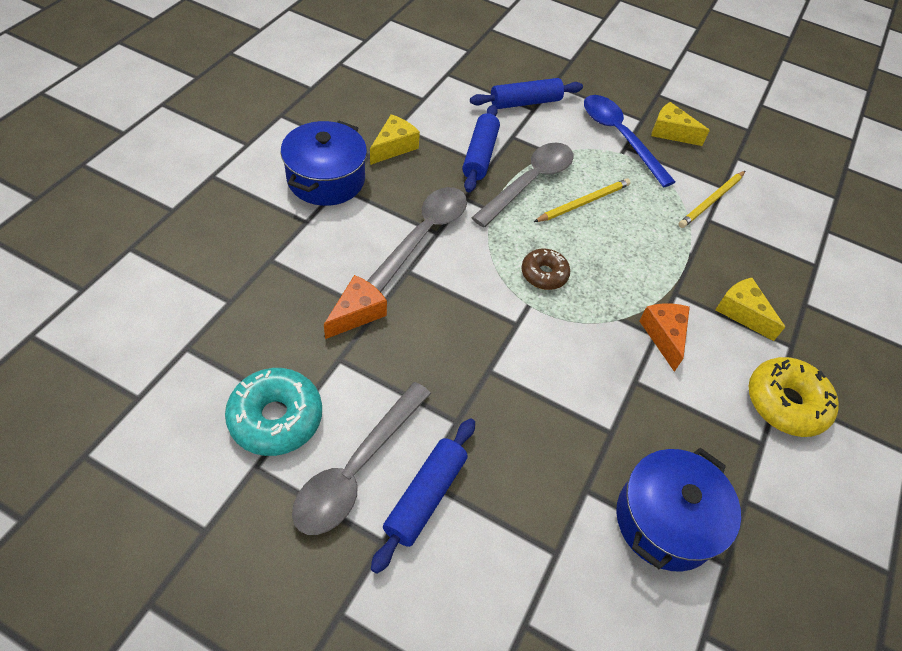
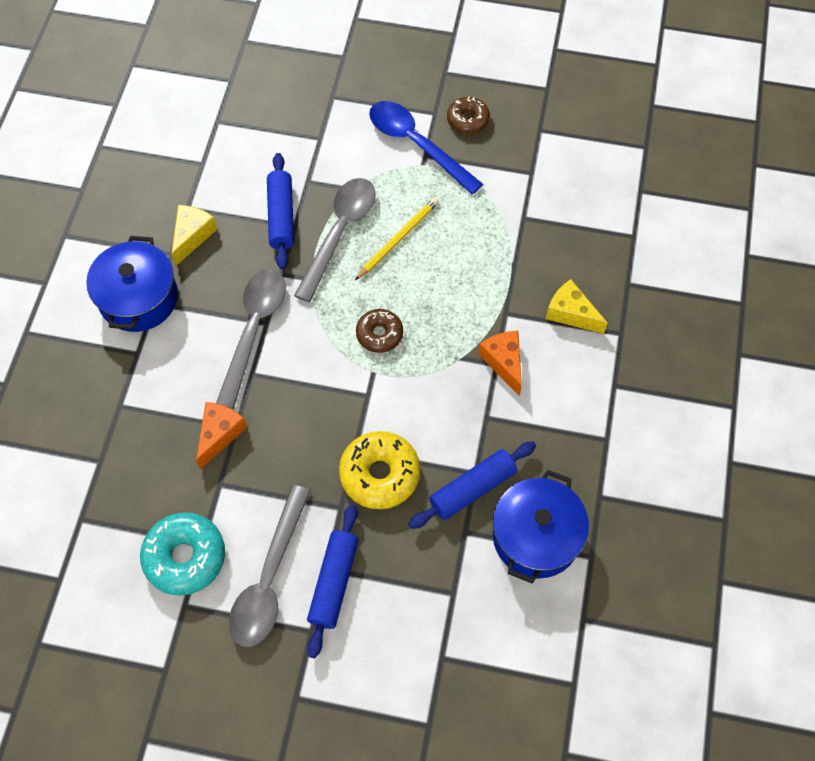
camera: 10 degrees left, 10 degrees up
blue rolling pin [470,78,583,109] -> blue rolling pin moved to [409,441,536,529]
yellow cheese [651,102,710,146] -> brown donut [447,97,490,134]
yellow pencil [678,171,745,228] -> none
yellow donut [748,357,839,437] -> yellow donut moved to [339,431,420,509]

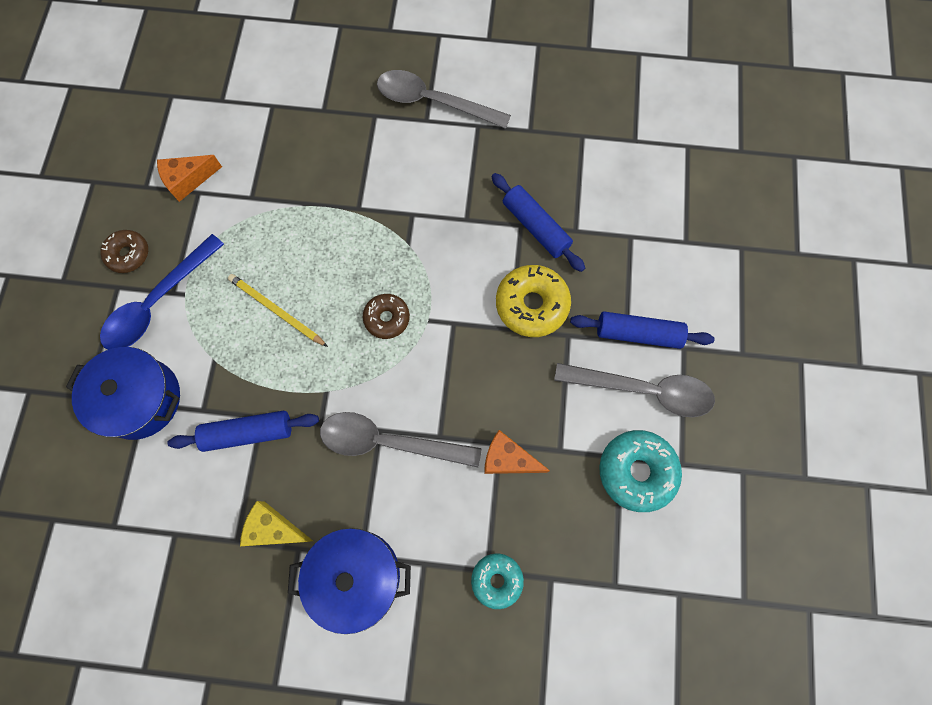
camera: 95 degrees left, 10 degrees up
grey spoon [294,178,376,302] -> grey spoon moved to [377,70,511,129]
orange cheese [478,331,522,396] -> orange cheese moved to [157,155,222,202]
blue pot [493,470,589,584] -> blue pot moved to [66,347,180,440]
yellow cheese [546,279,608,334] -> none
none -> turquoise donut [471,553,524,609]

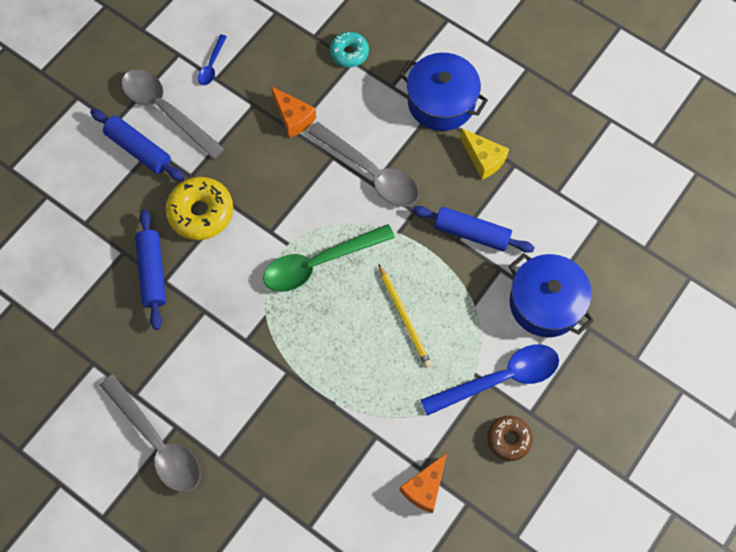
camera: 150 degrees left, 5 degrees down
orange cheese [157,155,222,202] -> orange cheese turned 120 degrees clockwise [399,453,447,513]
brown donut [363,294,410,339] -> green spoon [263,224,395,292]
turquoise donut [599,430,682,512] -> blue spoon [198,34,227,85]

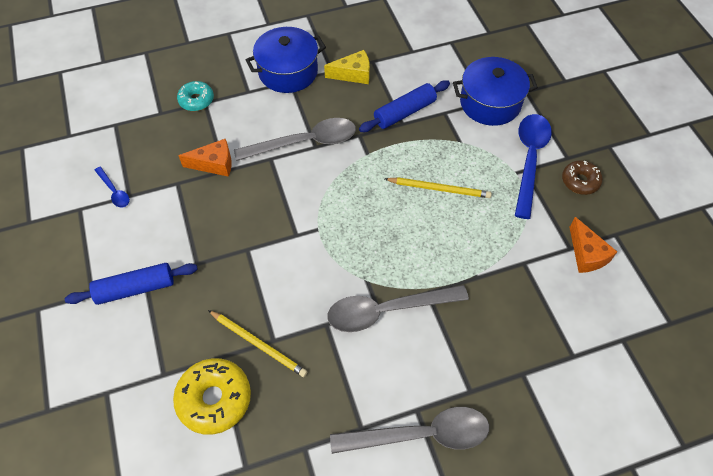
camera: 55 degrees left, 10 degrees down
grey spoon [121,69,225,159] -> grey spoon moved to [327,285,469,332]
blue rolling pin [135,209,166,330] -> yellow pencil [208,310,308,377]
yellow donut [165,177,233,240] -> yellow donut moved to [173,358,251,435]
green spoon [263,224,395,292] -> none

